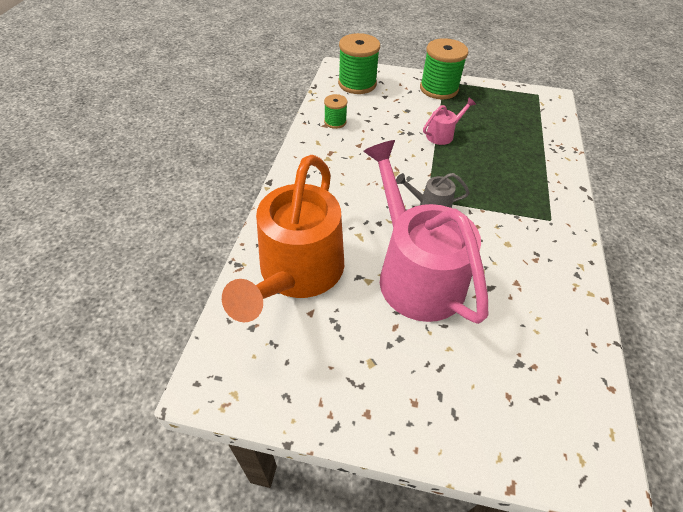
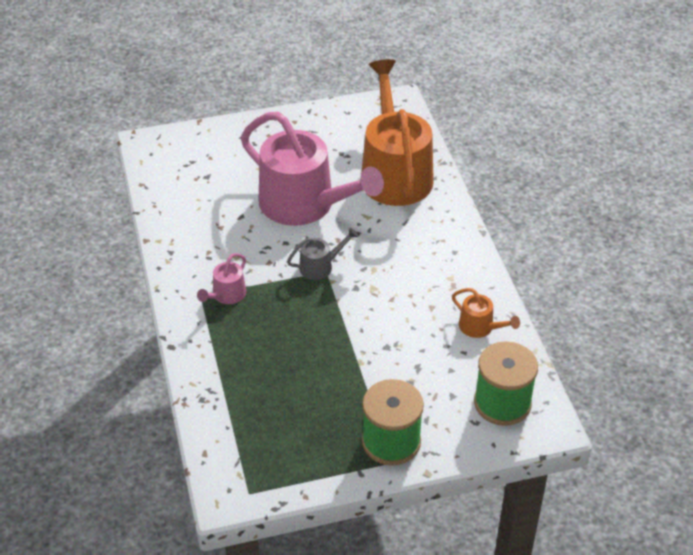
camera: 155 degrees right, 5 degrees down
green spool [324,94,347,129] -> orange watering can [452,288,520,338]
pink watering can [423,97,476,145] -> pink watering can moved to [197,253,246,304]

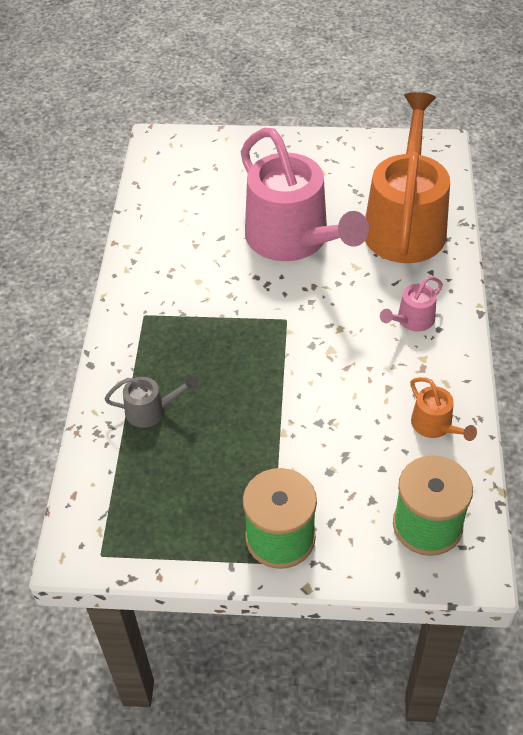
camera: 20 degrees right, 5 degrees up
pink watering can [197,253,246,304] -> pink watering can moved to [380,276,443,331]
grey watering can [287,228,358,280] -> grey watering can moved to [104,375,198,428]

